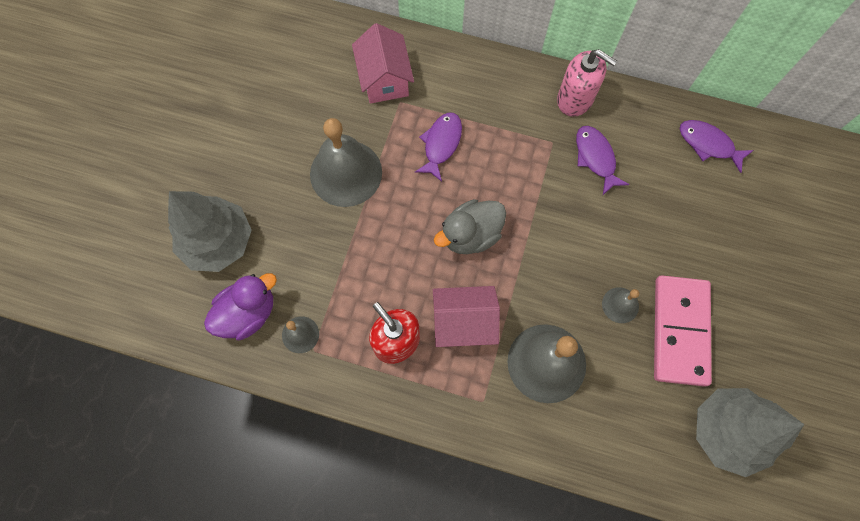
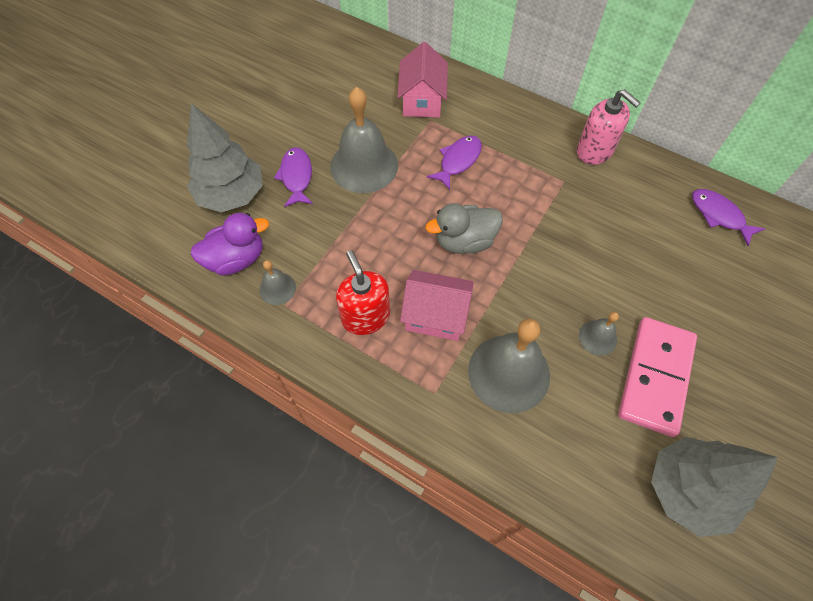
camera: 15 degrees right, 10 degrees down
purple fish [576,126,629,195] -> purple fish moved to [274,147,313,207]

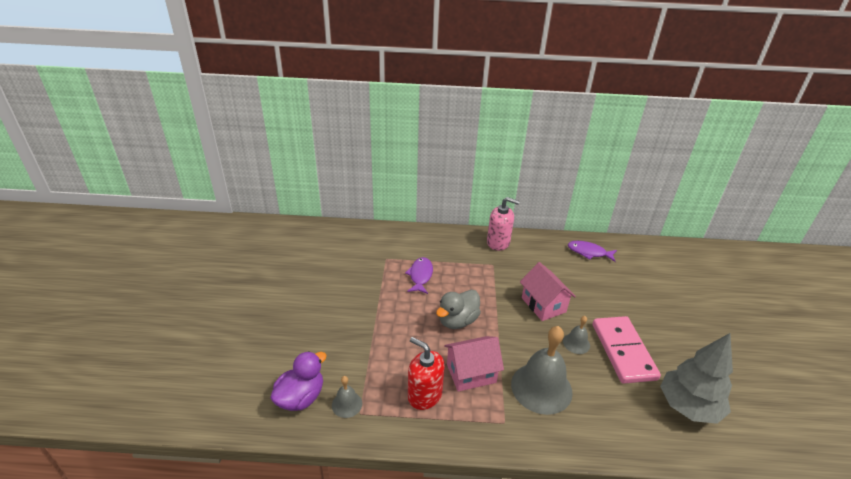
camera: 30 degrees left, 25 degrees down
grey tree [187,103,263,212] -> none
purple fish [274,147,313,207] -> none
grey bell [330,87,398,193] -> none
pink house [397,42,448,118] -> pink house moved to [520,262,576,321]

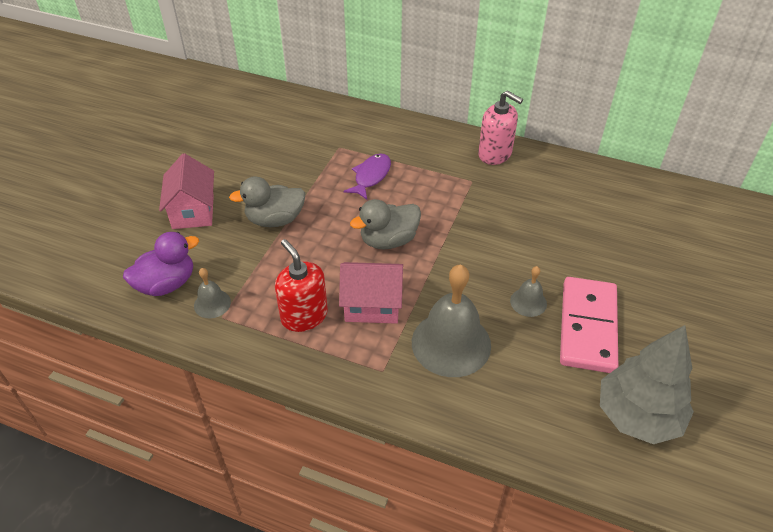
camera: 20 degrees right, 10 degrees up
pink house [520,262,576,321] -> pink house moved to [159,153,214,229]
purple fish [568,241,617,262] -> none
none -> grey duck [229,176,305,227]

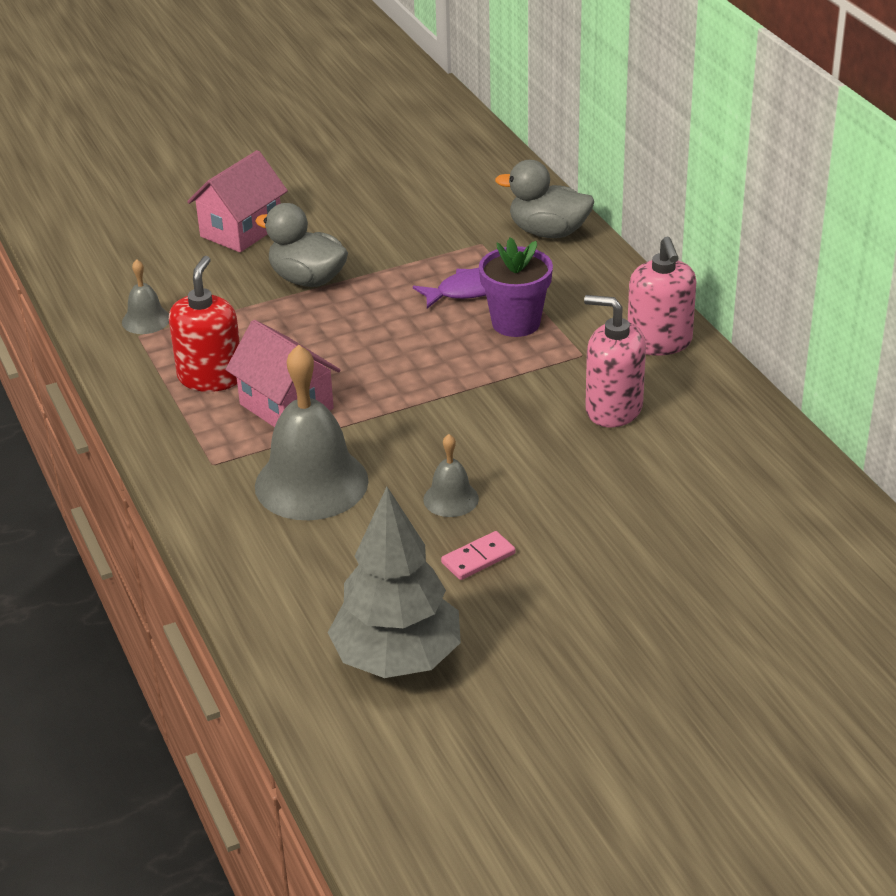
camera: 45 degrees right, 10 degrees down
purple duck [123,232,199,296] -> none
grey duck [350,199,421,249] -> grey duck moved to [495,160,594,238]
pink domino [560,277,618,373] -> pink domino [441,531,515,580], size x0.42
none -> purple flower pot [479,237,553,337]
none -> pink soap dispenser [584,295,646,427]

